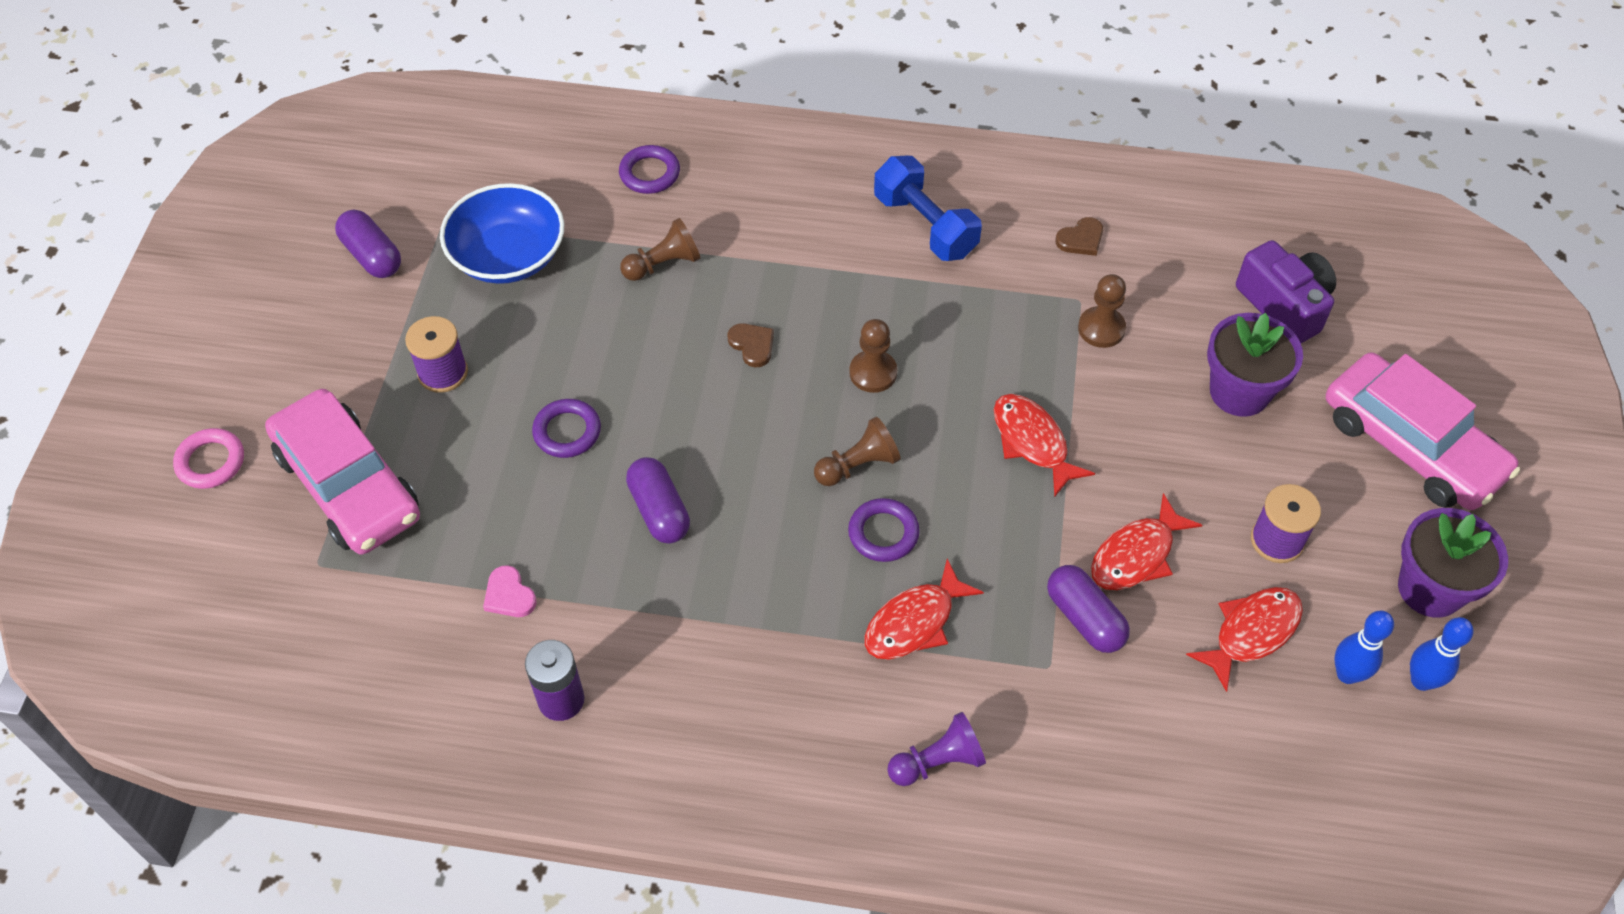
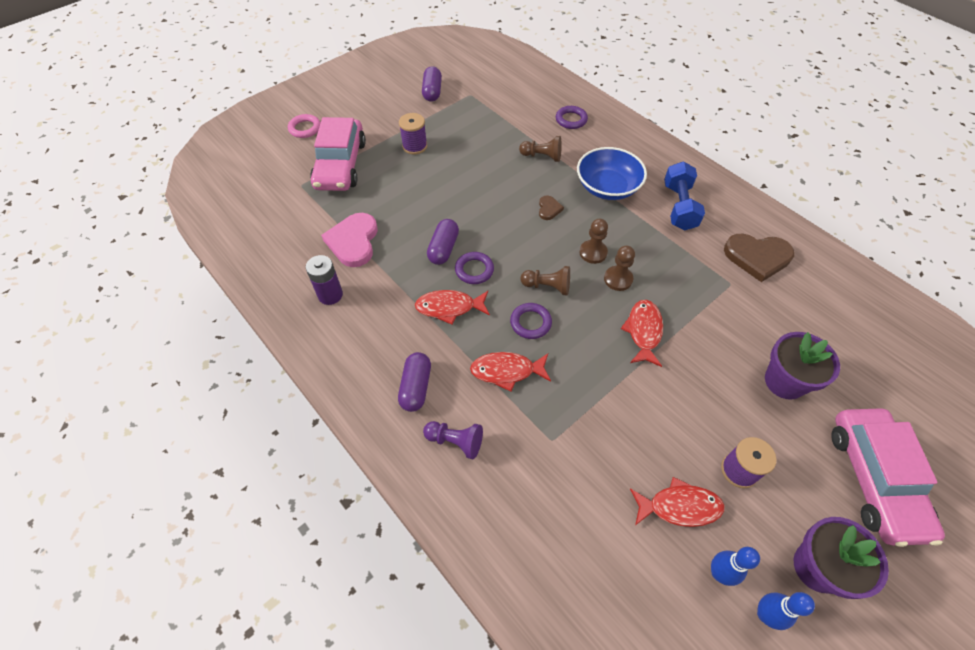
camera: 40 degrees right, 0 degrees up
blue bowl [440,183,564,284] -> blue bowl moved to [577,147,647,200]
pink heart [483,565,537,617] -> pink heart [321,213,378,267], size x2.05
purple ring [532,399,601,458] -> purple ring moved to [455,252,494,284]
purple capsule [1047,565,1130,653] -> purple capsule moved to [398,352,431,412]
brown heart [1055,217,1103,256] -> brown heart [724,234,795,282], size x2.05
brown pawn [1078,274,1126,348] -> brown pawn moved to [604,246,635,291]
red fish [1091,493,1202,590] -> red fish moved to [415,290,490,325]
purple camera [1236,240,1336,343] -> none

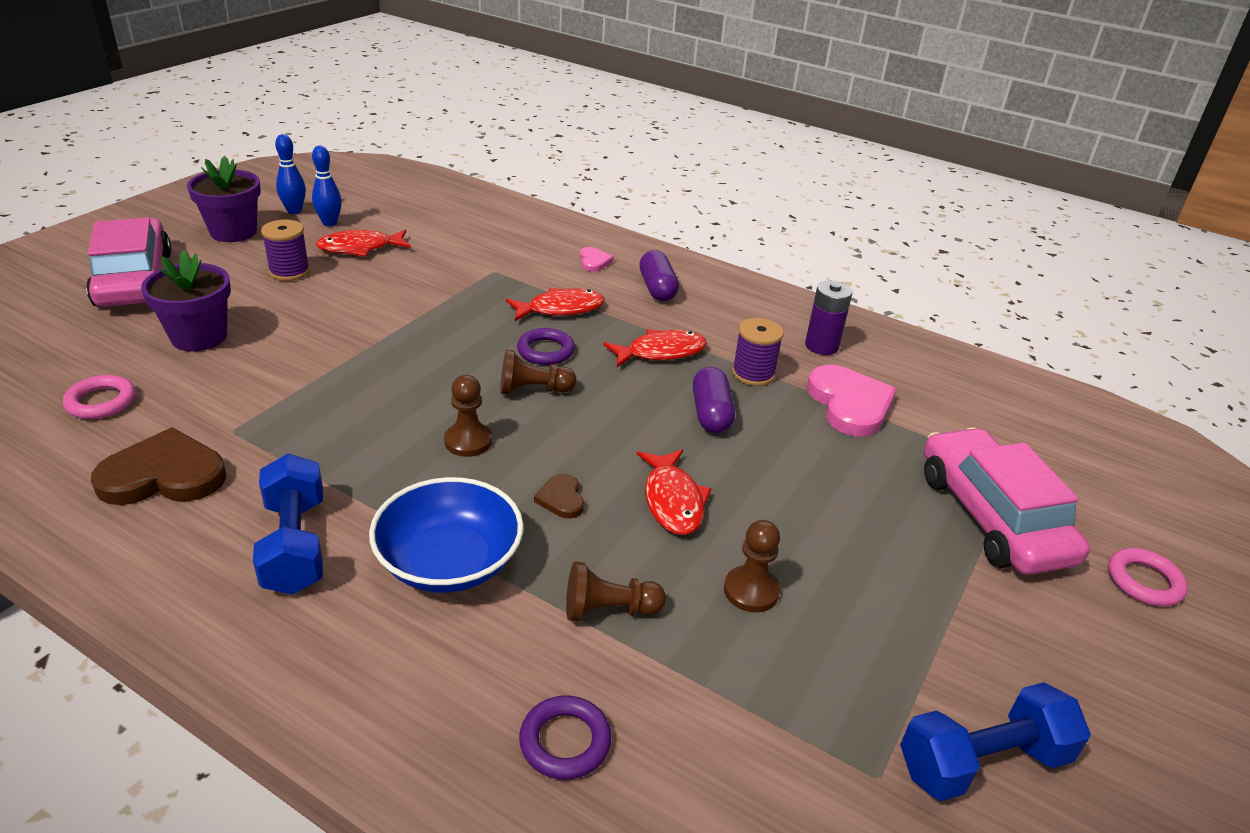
camera: 160 degrees right, 20 degrees down
purple spool [399,113,427,154] -> purple spool moved to [732,318,784,386]
purple capsule [422,66,442,102] -> blue dumbbell [900,682,1091,801]
purple pawn [423,421,483,459] -> pink heart [579,247,614,272]
purple ring [455,252,494,284] -> none
brown pawn [604,246,635,291] -> brown pawn moved to [724,520,780,613]
red fish [621,300,663,367] -> red fish moved to [637,449,712,535]
none -> pink ring [63,375,136,419]

